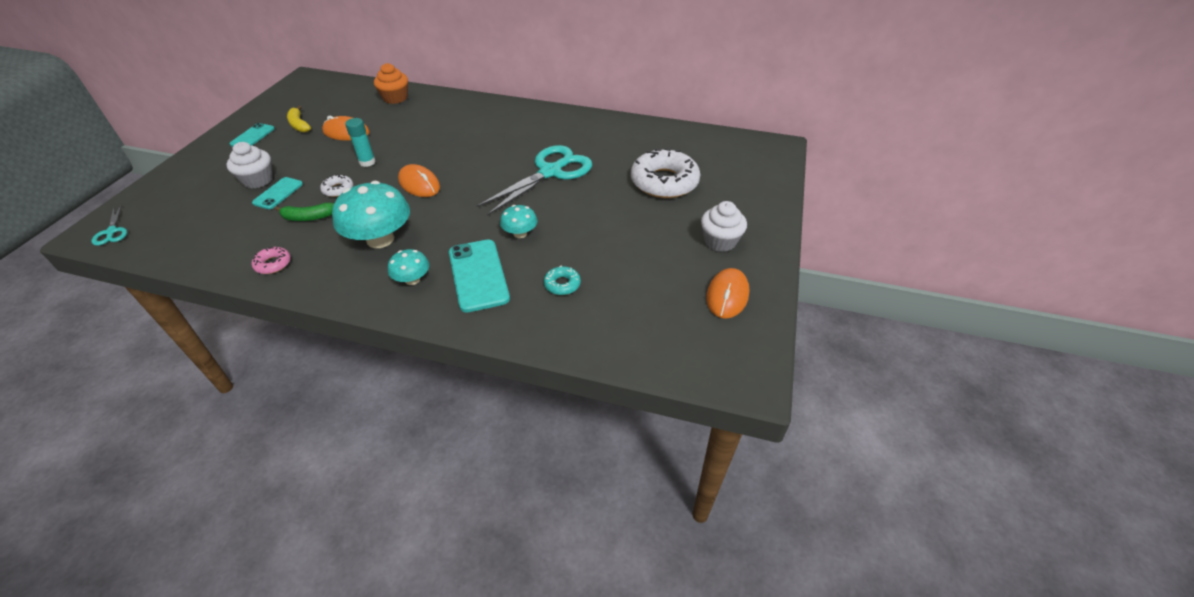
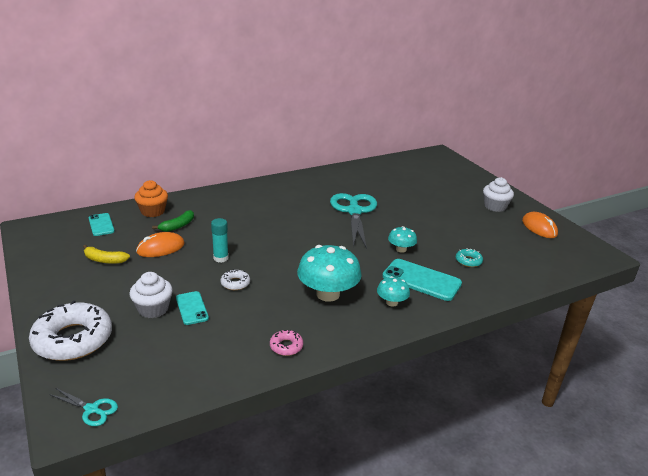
camera: 45 degrees left, 15 degrees down
turquoise phone [230,123,275,147] -> turquoise phone moved to [88,213,115,236]
green banana [275,202,334,221] -> green banana moved to [152,210,194,232]
orange mouse [398,164,440,197] -> none
white donut [631,148,700,198] -> white donut moved to [29,300,112,361]

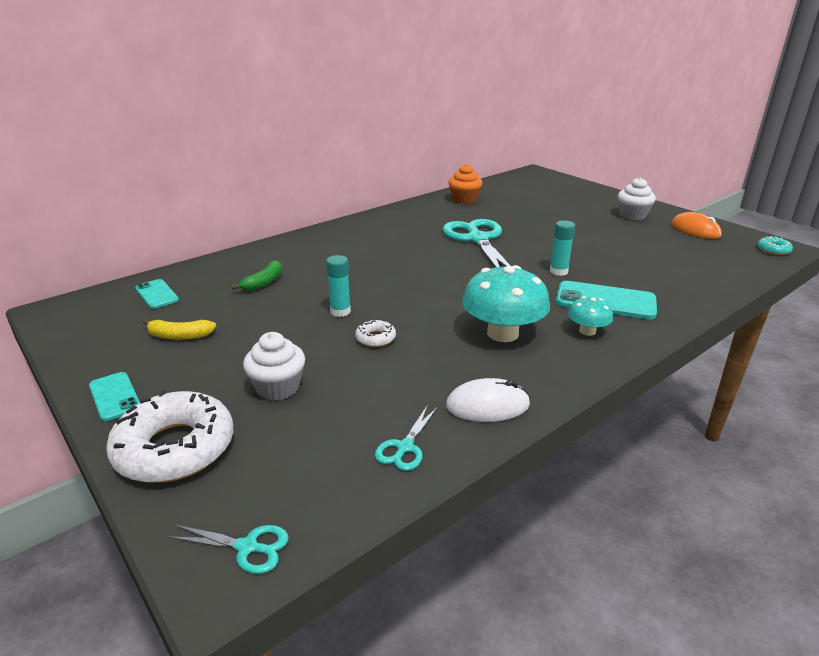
camera: 10 degrees left, 0 degrees up
orange cupcake [134,180,168,217] -> orange cupcake moved to [448,164,482,204]
orange mouse [136,232,185,257] -> none
turquoise phone [176,291,209,325] -> turquoise phone moved to [89,372,140,421]
pink donut [270,330,303,356] -> white mouse [446,378,530,422]
turquoise mushroom [388,226,417,253] -> turquoise glue stick [550,220,575,276]
turquoise donut [456,248,483,267] -> turquoise donut moved to [757,236,793,255]
none -> turquoise scissors [375,405,438,471]

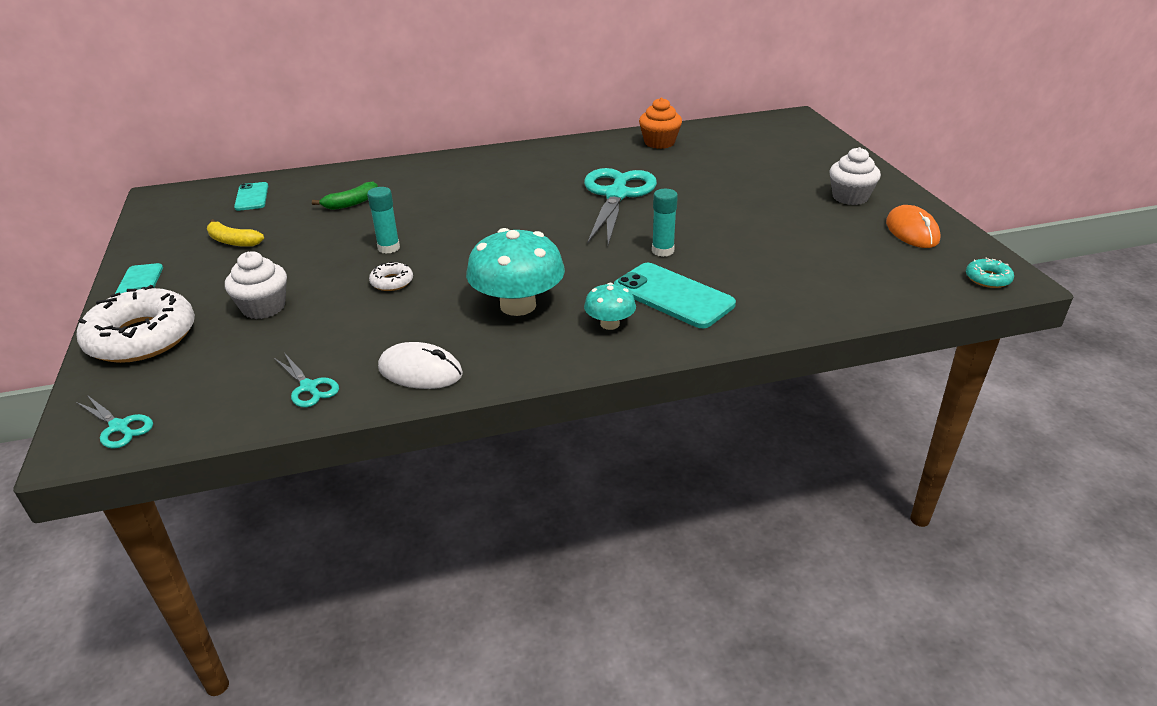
camera: 25 degrees right, 5 degrees up
turquoise scissors [375,405,438,471] -> turquoise scissors turned 90 degrees counterclockwise [274,353,339,407]

